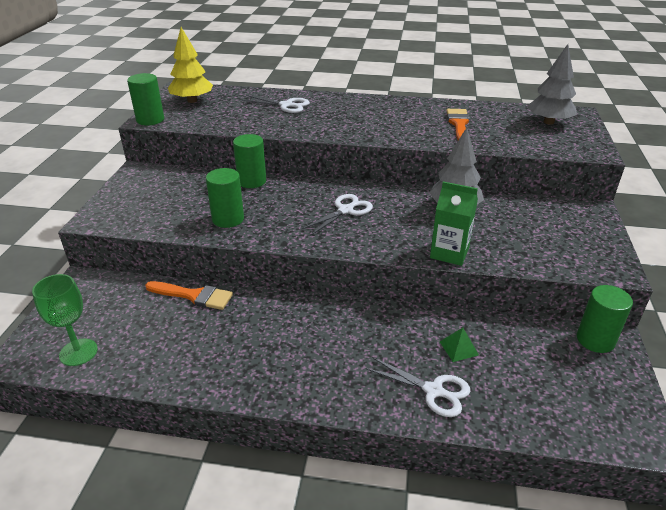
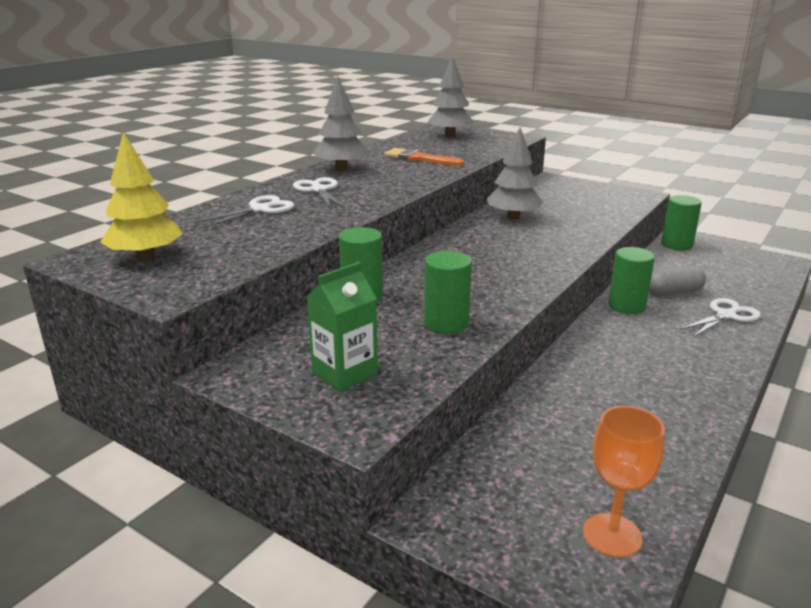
camera: 65 degrees left, 10 degrees down
green goblet [32,274,98,366] -> orange goblet [583,406,665,558]
green cylinder [127,73,164,125] -> green cylinder moved to [608,247,655,314]
orange brush [145,281,233,310] -> none
white scissors [301,194,373,235] -> white scissors moved to [293,177,345,208]
green carton [430,181,478,266] -> green carton moved to [307,262,378,392]
green pyramid [440,328,479,362] -> grey capsule [649,266,706,296]
none -> grey tree [313,76,369,171]

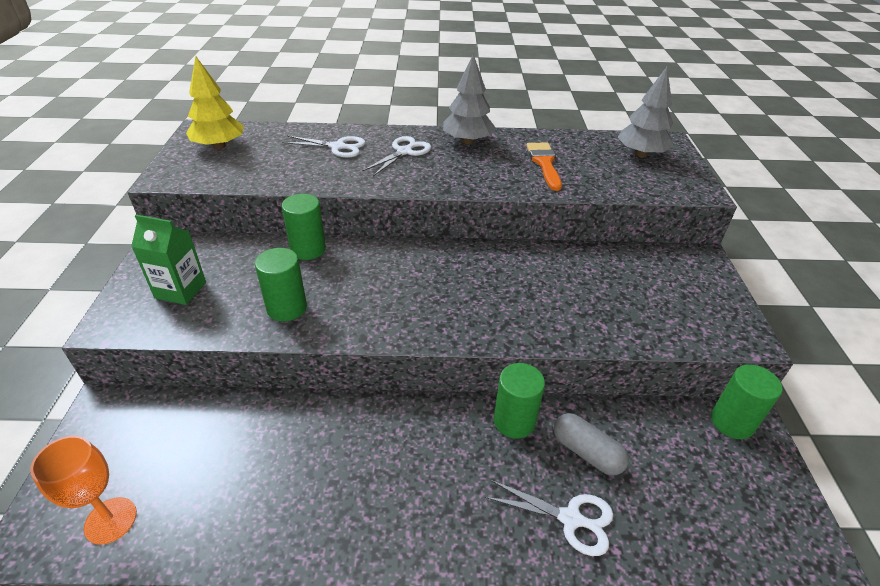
camera: 55 degrees right, 15 degrees up
grey tree [487,127,543,220] -> none

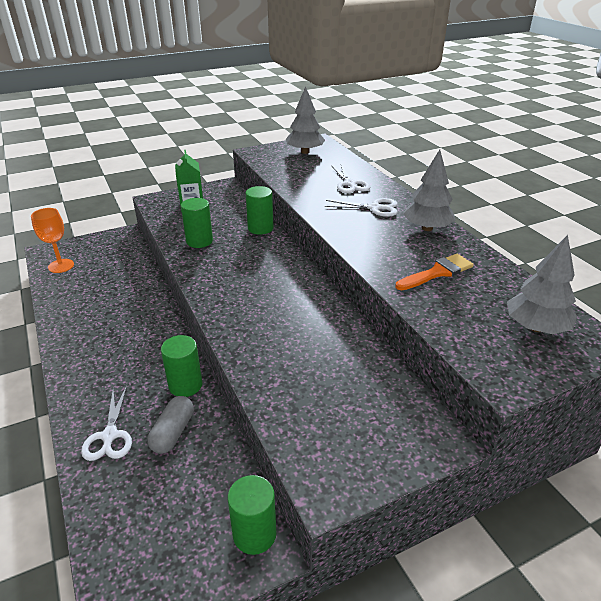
camera: 65 degrees right, 5 degrees down
yellow tree [186,56,244,149] -> grey tree [286,86,325,154]

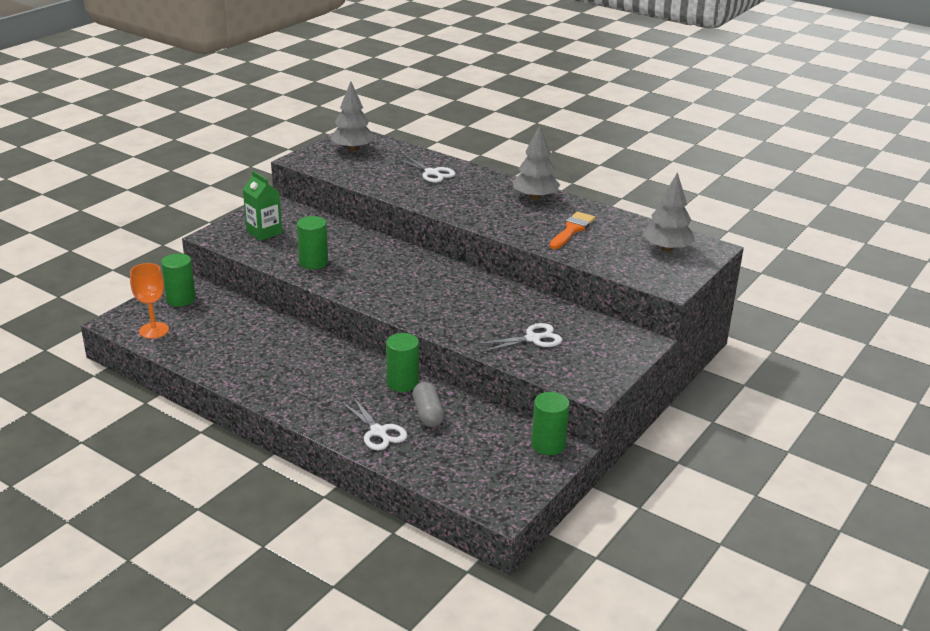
camera: 30 degrees left, 5 degrees down
green cylinder [245,186,273,235] -> green cylinder moved to [161,253,196,306]
white scissors [325,198,398,217] -> white scissors moved to [477,323,562,352]

